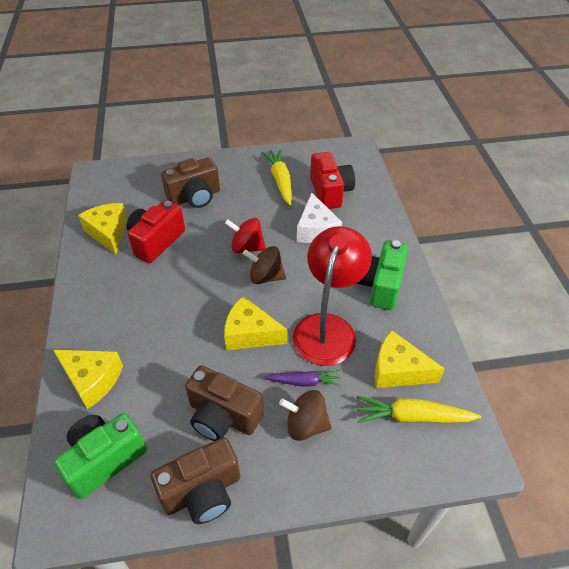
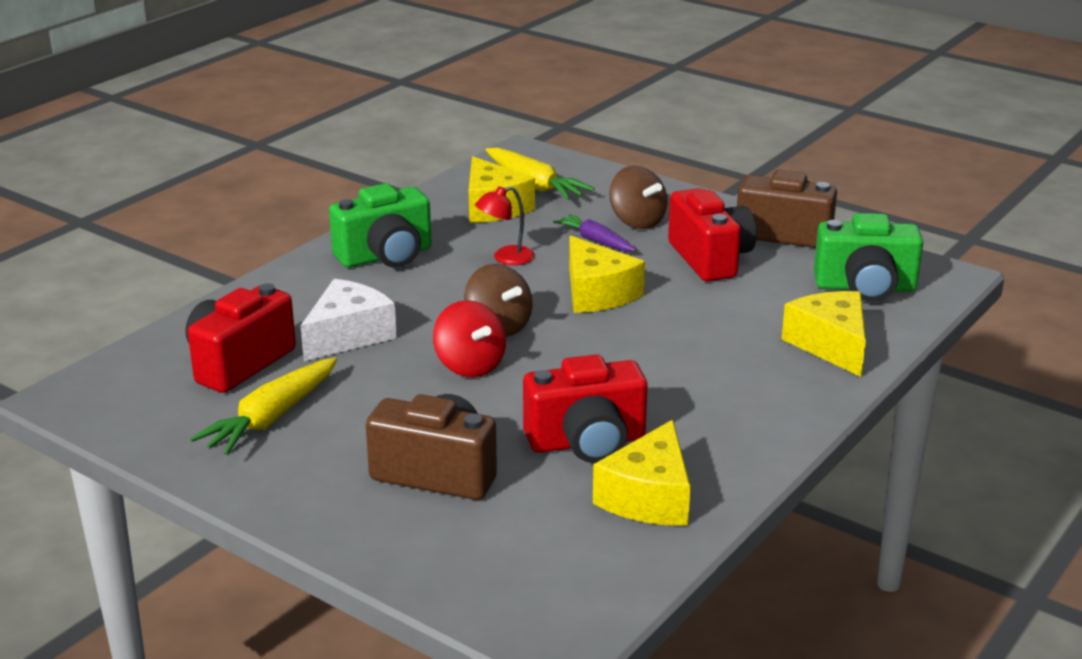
camera: 135 degrees left, 20 degrees down
brown camera [185,365,264,441] -> red camera [668,188,757,282]
red lamp [293,226,372,366] -> red lamp [475,186,535,265], size x0.44

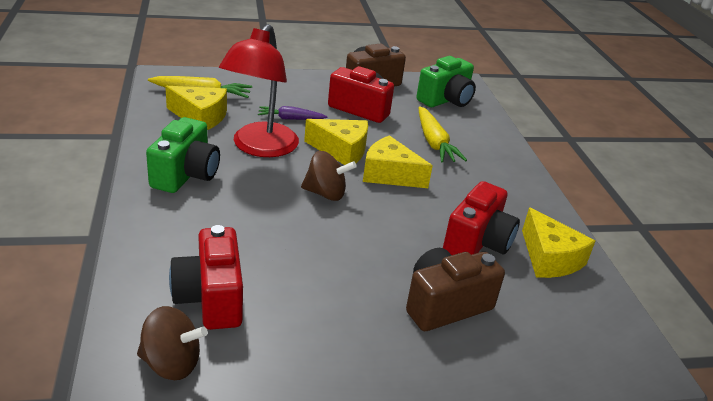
camera: 50 degrees left, 5 degrees up
yellow carrot [190,357,337,455] -> yellow carrot moved to [418,106,467,163]
white cheese [301,279,397,361] -> none
red spinning top [433,300,506,377] -> none
red lamp [475,186,535,265] -> red lamp [219,24,299,157], size x2.28
brown spinning top [609,166,667,229] -> brown spinning top moved to [137,306,208,380]
yellow cheese [782,291,866,377] -> yellow cheese moved to [363,135,433,188]

